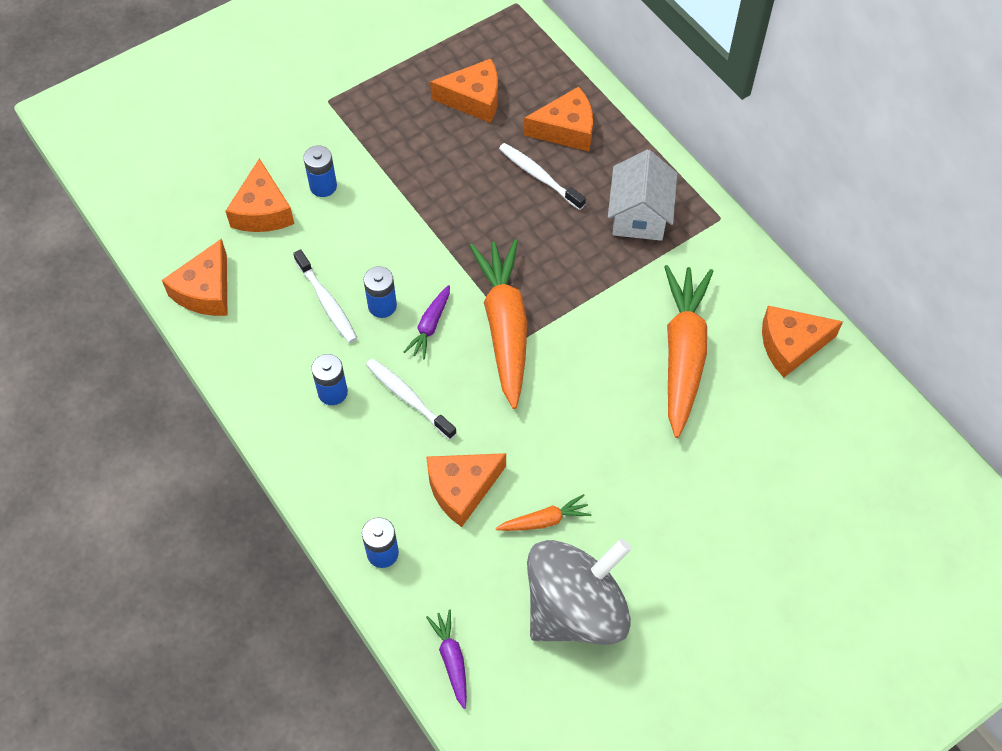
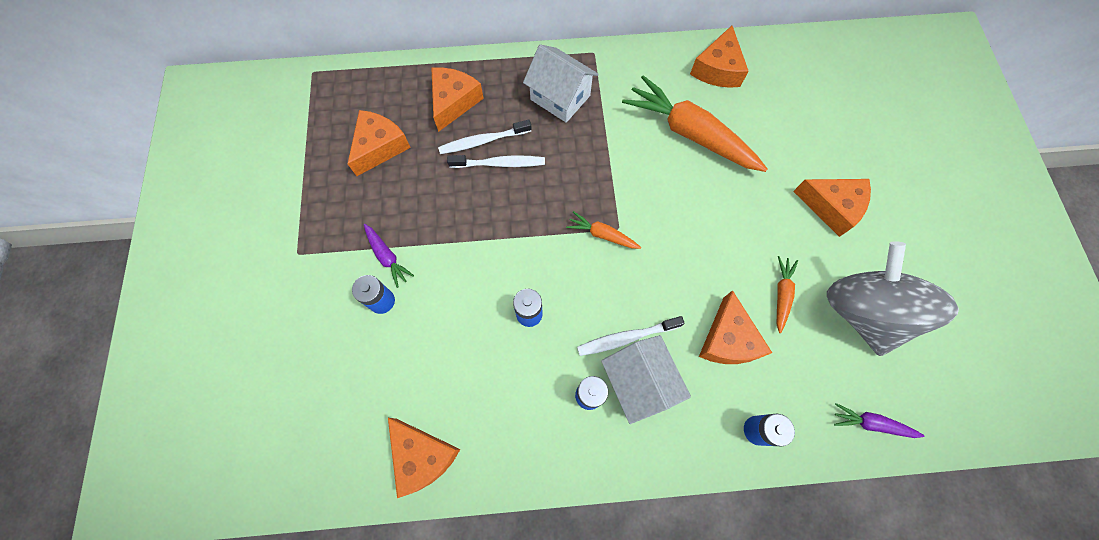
camera: 60 degrees left, 10 degrees up
orange cheese [226,158,294,232] -> orange cheese moved to [793,179,871,237]
white toothbrush [293,249,357,343] -> white toothbrush moved to [447,155,545,168]
purple carrot [404,285,450,359] -> purple carrot moved to [364,224,414,288]
orange carrot [470,239,527,409] -> orange carrot [566,211,641,249], size x0.46
none -> white house [601,335,691,424]

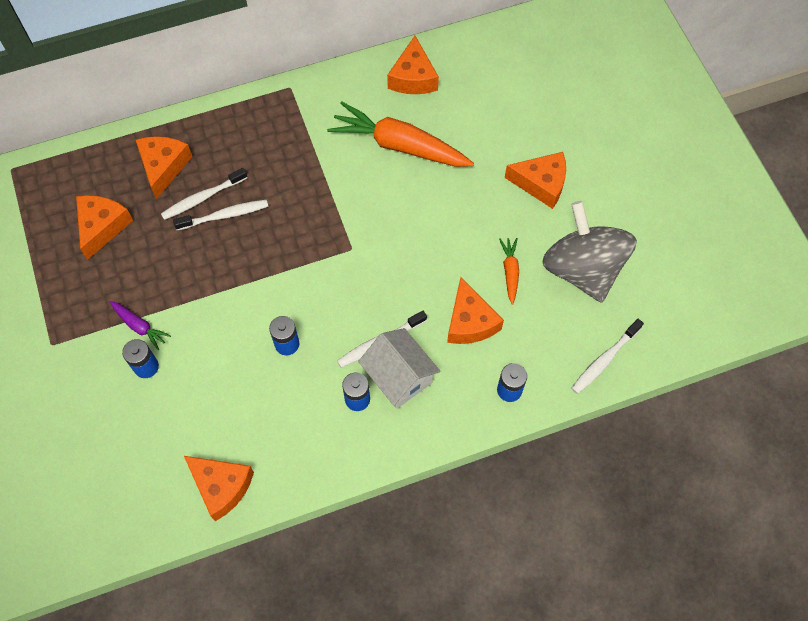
camera: 15 degrees left, 5 degrees down
white house [523,44,599,123] -> none
orange carrot [566,211,641,249] -> none
purple carrot [834,403,924,438] -> white toothbrush [571,319,644,394]

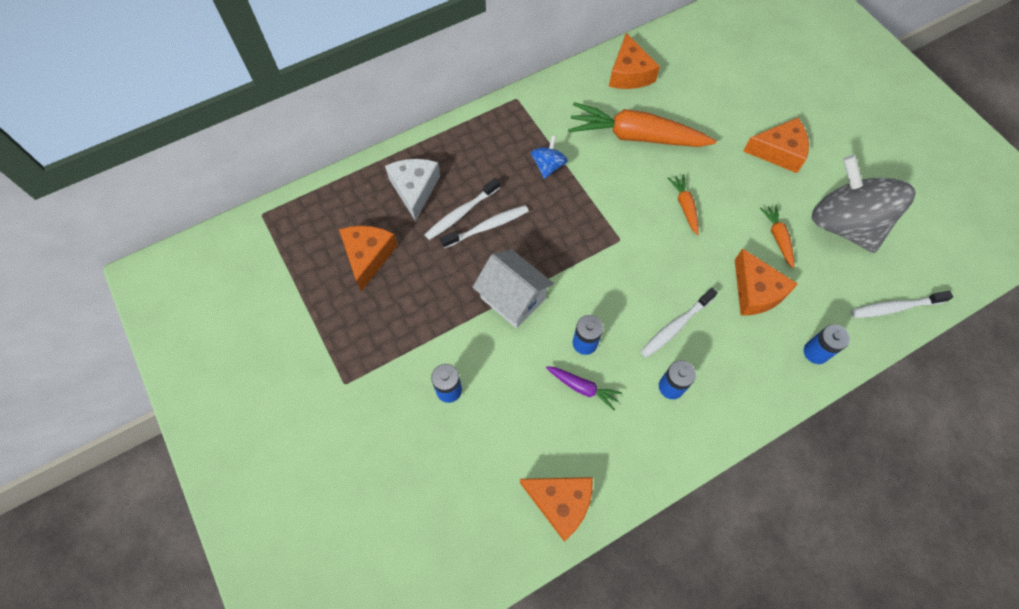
camera: 10 degrees left, 0 degrees up
purple carrot [110,301,171,350] -> purple carrot moved to [546,366,622,410]
orange cheese [136,136,192,199] -> white cheese [385,159,440,221]
white house [358,328,440,409] -> white house moved to [473,249,554,328]
white toothbrush [571,319,644,394] -> white toothbrush turned 45 degrees clockwise [851,291,953,318]
none -> blue spinning top [531,136,568,179]
none -> orange carrot [668,174,699,235]

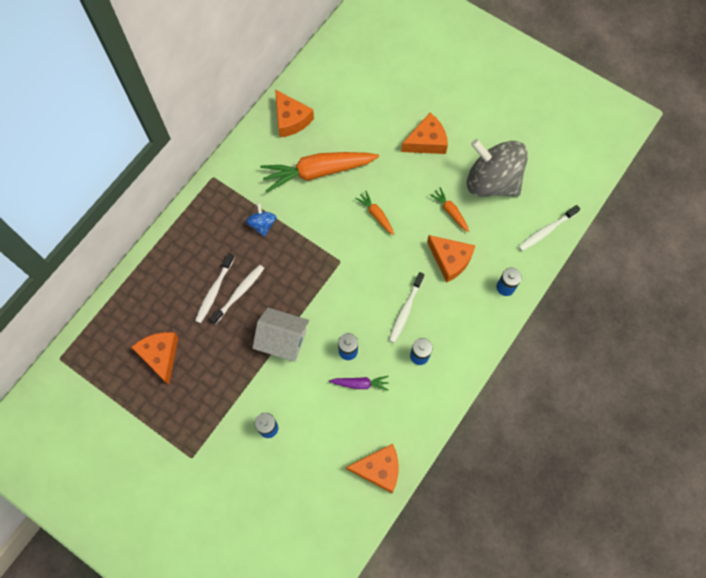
camera: 25 degrees left, 5 degrees up
white cheese [385,159,440,221] -> none

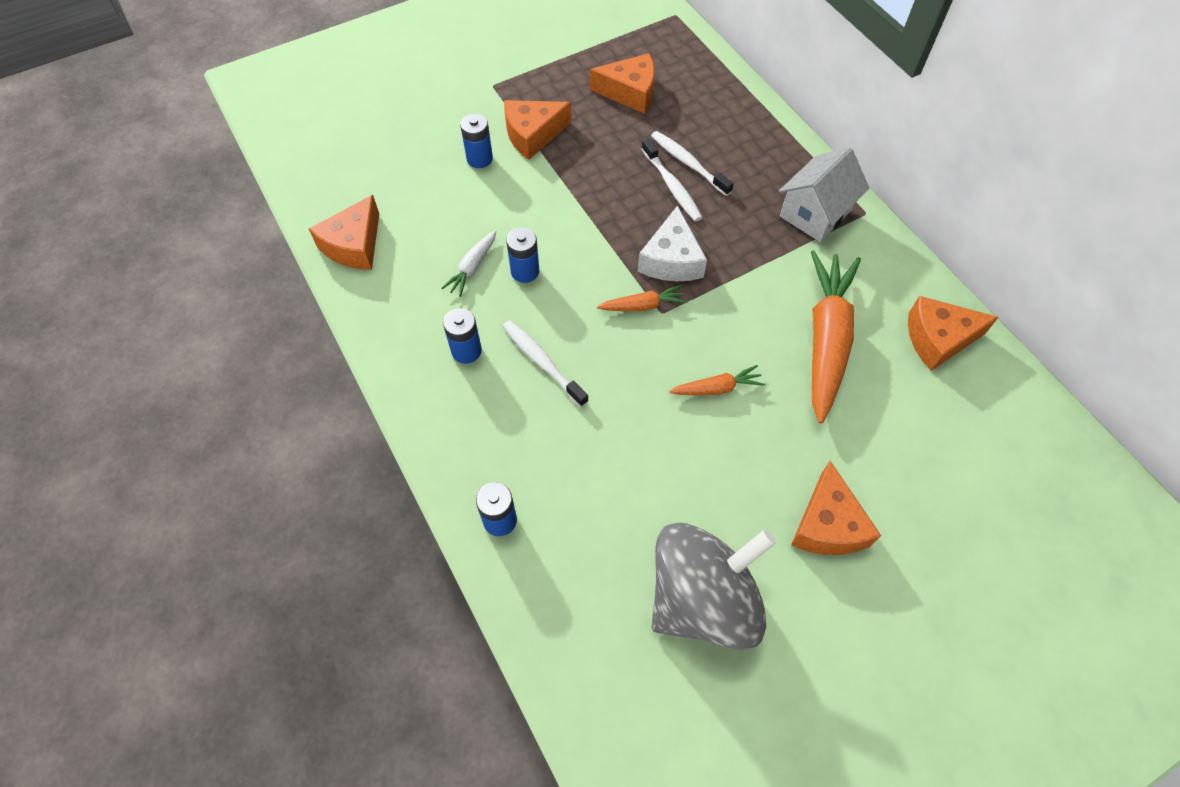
camera: 115 degrees right, 10 degrees down
blue spinning top [246,203,277,236] -> none
white house [253,308,309,362] -> white house moved to [779,148,869,242]
purple carrot [329,376,389,391] -> white carrot [441,230,497,297]
orange cheese [427,235,475,283] -> orange cheese moved to [504,100,571,160]
orange carrot [430,187,469,232] -> orange carrot moved to [597,284,687,311]
white toothbrush [518,205,580,251] -> none
none -> white cheese [638,205,707,281]

